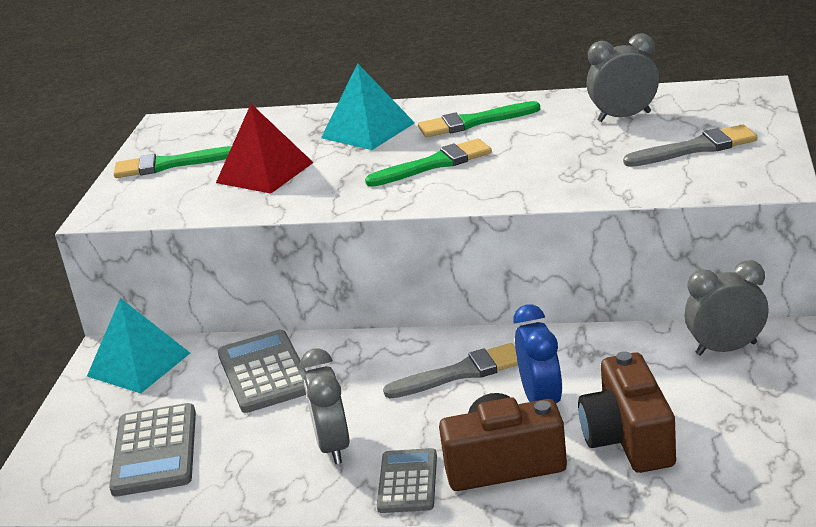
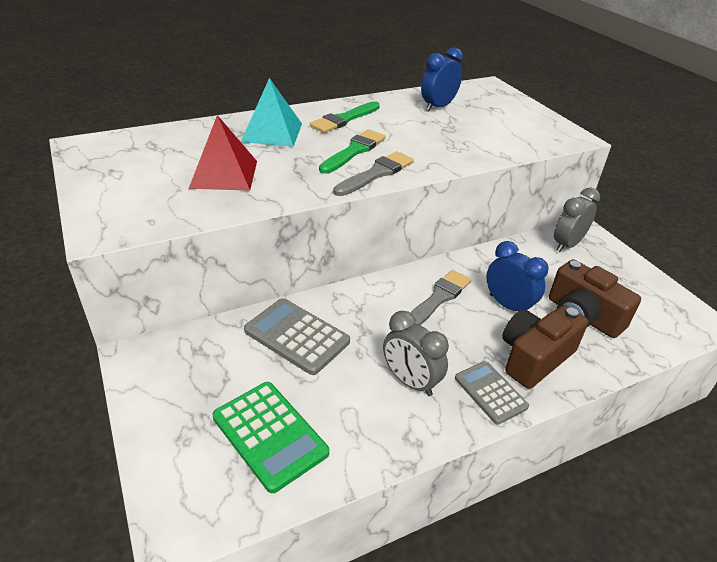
camera: 40 degrees left, 10 degrees up
turquoise pyramid [87,298,190,393] -> none
grey calculator [109,403,196,497] -> green calculator [212,382,329,493]
green brush [114,146,232,178] -> none
grey clock [586,33,659,122] -> blue clock [421,48,463,111]
grey brush [623,124,758,167] -> grey brush moved to [334,151,414,196]

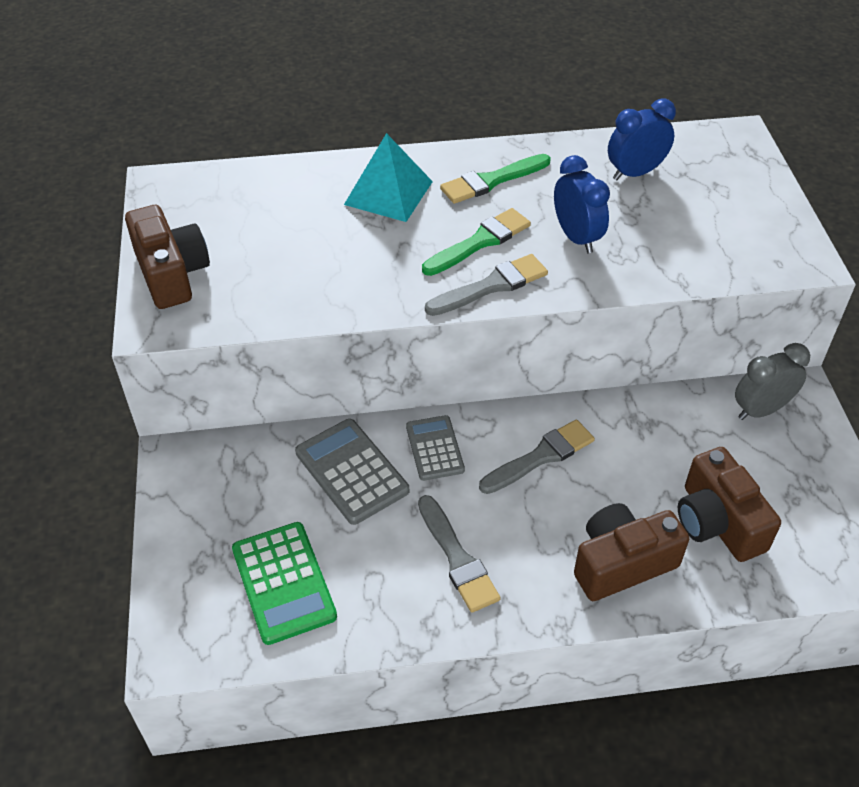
camera: 20 degrees right, 10 degrees up
red pyramid [189,115,257,191] -> none
grey clock [383,311,449,396] -> grey brush [418,495,501,613]
grey calculator [455,361,529,425] -> grey calculator moved to [406,415,465,481]
blue clock [486,241,549,311] -> blue clock moved to [554,155,610,253]
none -> brown camera [125,205,210,309]

